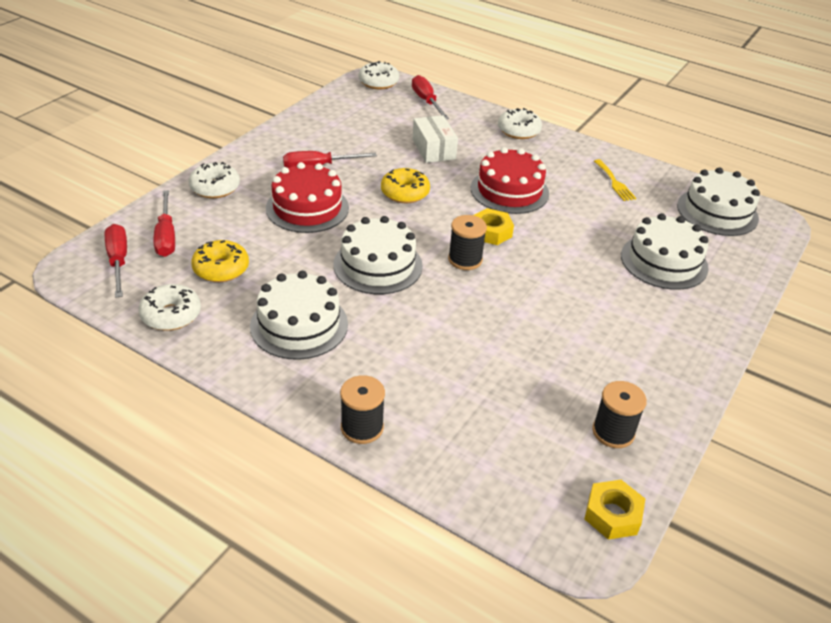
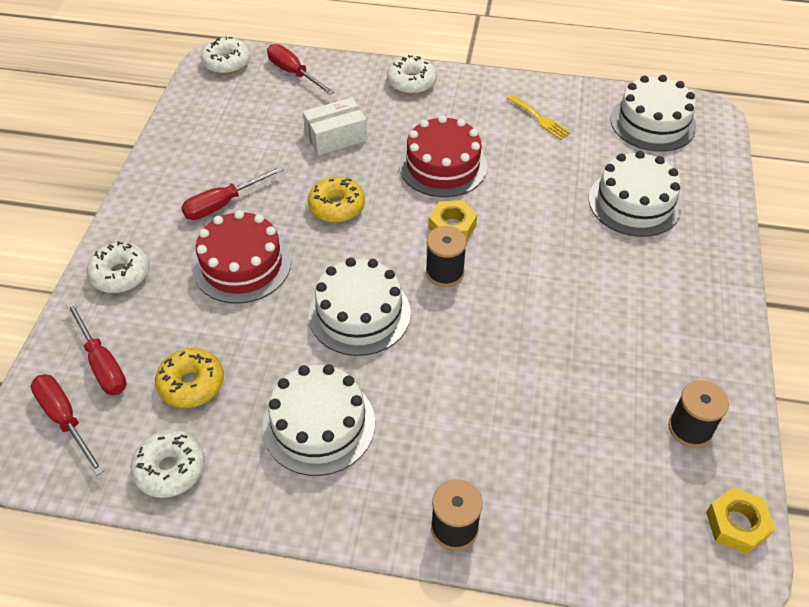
camera: 20 degrees left, 10 degrees up
white box [413,115,458,163] -> white box turned 75 degrees counterclockwise [303,97,367,155]

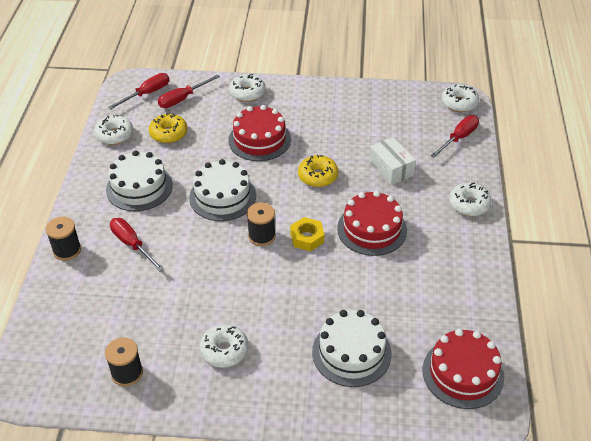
camera: 85 degrees right, 5 degrees down
red screwdriver [181,166,284,220] -> red screwdriver moved to [110,218,164,272]
yellow fork [507,94,571,140] -> none
white cake [610,75,696,151] -> red cake [423,329,504,409]
yellow nut [706,487,775,554] -> none
none -> white donut [199,324,248,368]

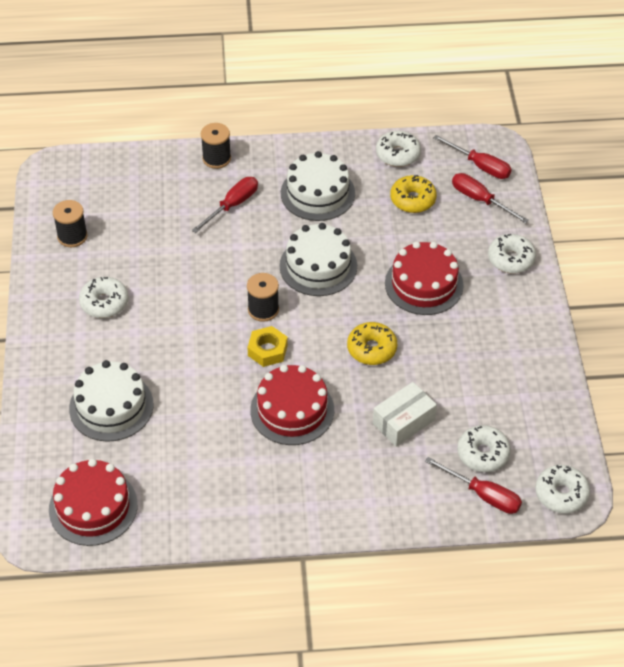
camera: 80 degrees right, 5 degrees up
white donut [449,183,492,216] -> white donut moved to [457,425,511,472]

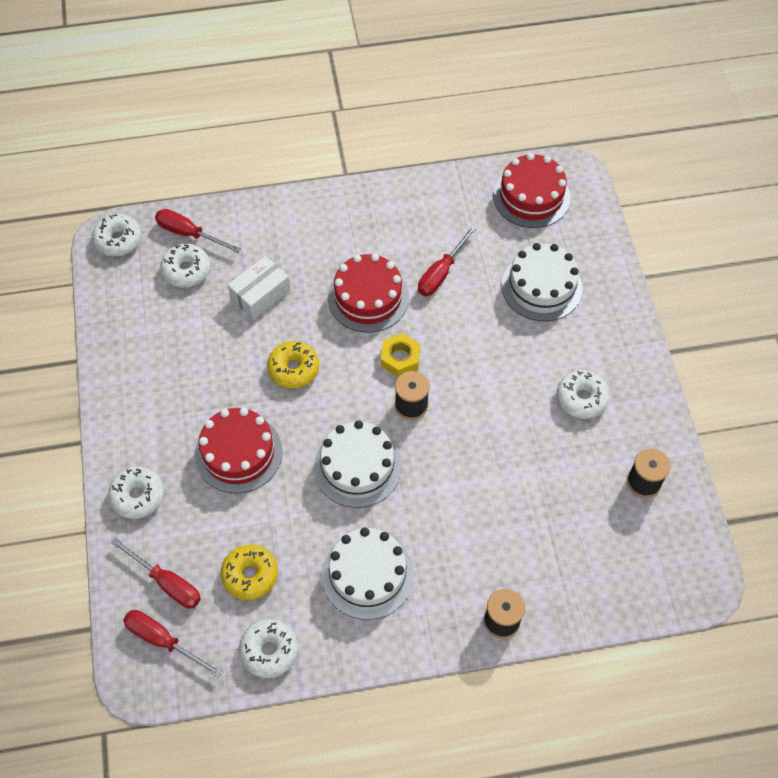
camera: 175 degrees right, 10 degrees up
red screwdriver [191,177,258,233] -> red screwdriver moved to [418,225,477,296]

